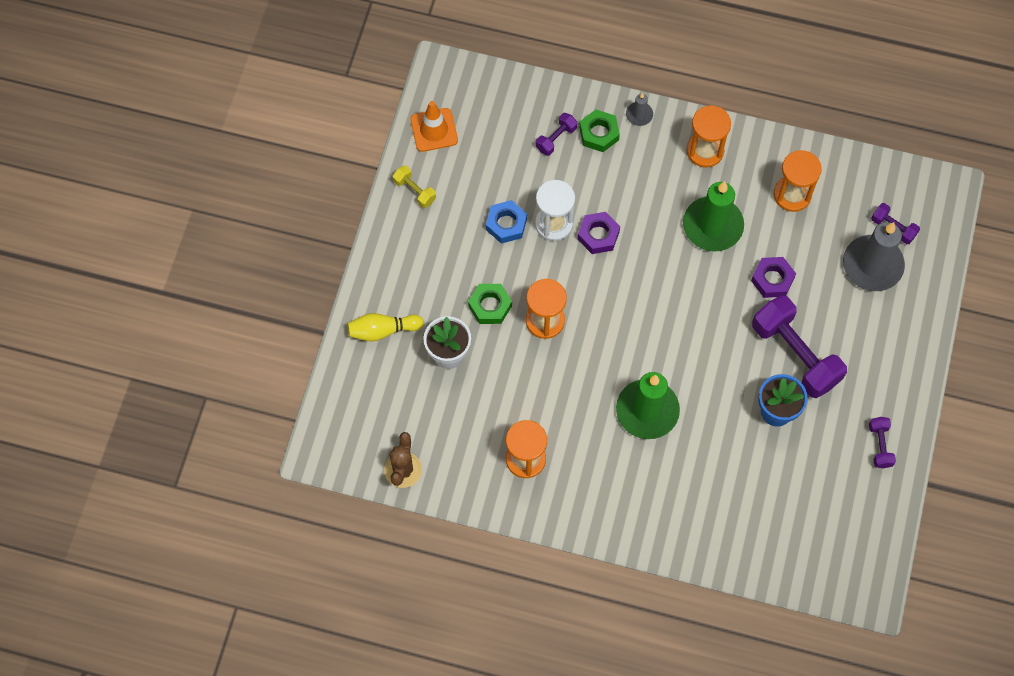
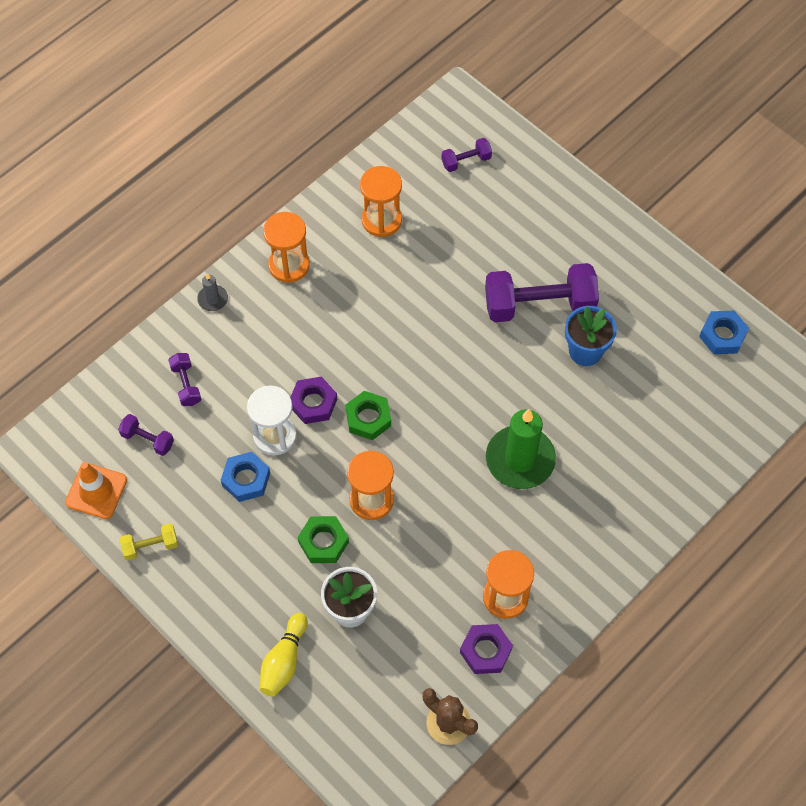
camera: 60 degrees left, 5 degrees down
green nut [579,110,620,152] -> green nut moved to [345,391,391,440]
green candle [683,181,744,252] -> none
purple nut [751,257,796,298] -> purple nut moved to [460,624,513,674]
grey candle [843,222,905,291] -> none
purple dumbbell [869,417,896,468] -> purple dumbbell moved to [118,414,174,456]
none -> blue nut [699,311,749,354]

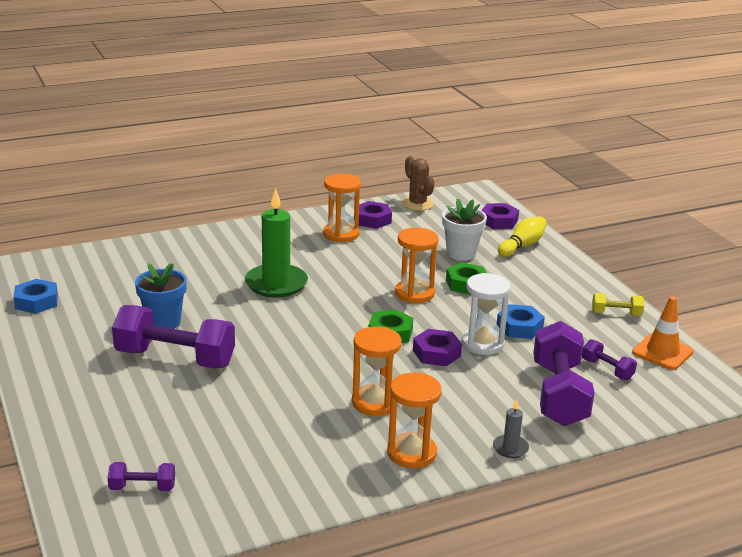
camera: 160 degrees left, 35 degrees down
purple dumbbell [168,353,201,406] -> purple dumbbell [533,321,595,426], size x2.14
orange hourglass [360,166,402,237] -> orange hourglass moved to [352,326,402,416]
none -> purple nut [481,203,519,229]

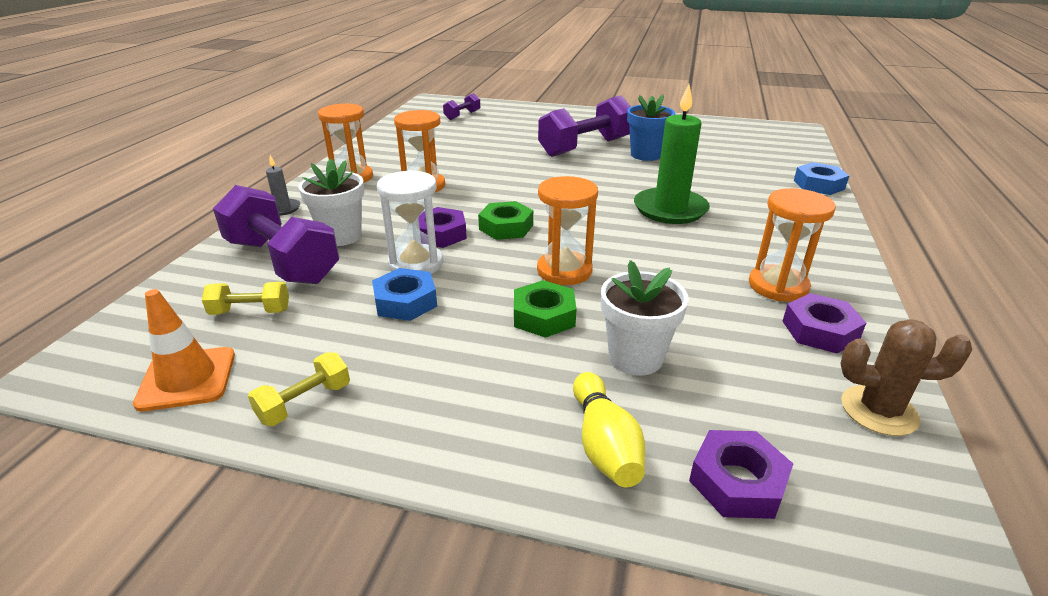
camera: 130 degrees right, 5 degrees up
blue nut [13,279,58,314] -> blue nut moved to [794,162,849,195]
purple dumbbell [582,339,637,380] -> yellow dumbbell [202,282,289,315]
none -> white flower pot [298,158,364,246]

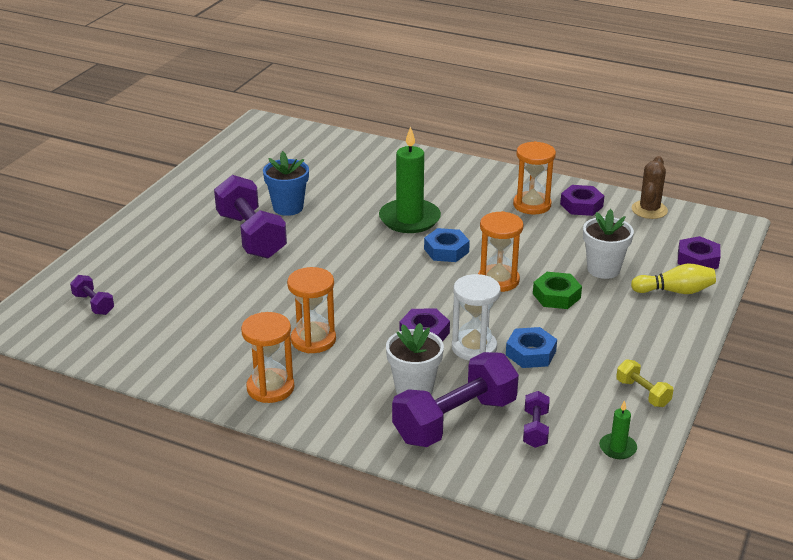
camera: 80 degrees left, 0 degrees up
orange traffic cone [133,289,235,412] -> green candle [599,400,637,459]
yellow dumbbell [202,282,289,315] -> purple dumbbell [523,391,550,448]
grey candle [266,155,300,216] -> none
green nut [478,201,533,240] -> none
blue nut [794,162,849,195] -> blue nut moved to [424,228,470,262]

